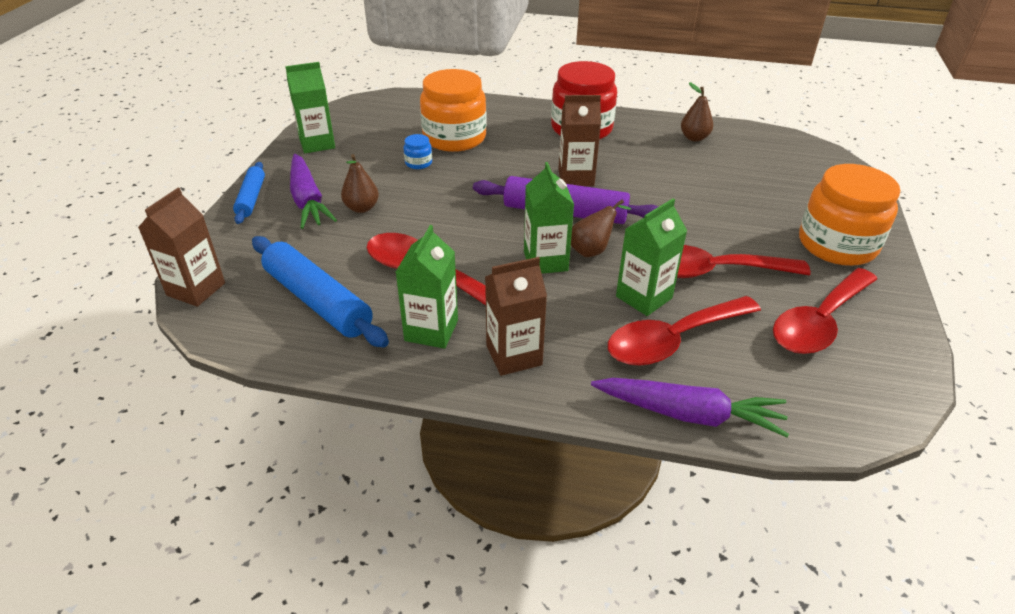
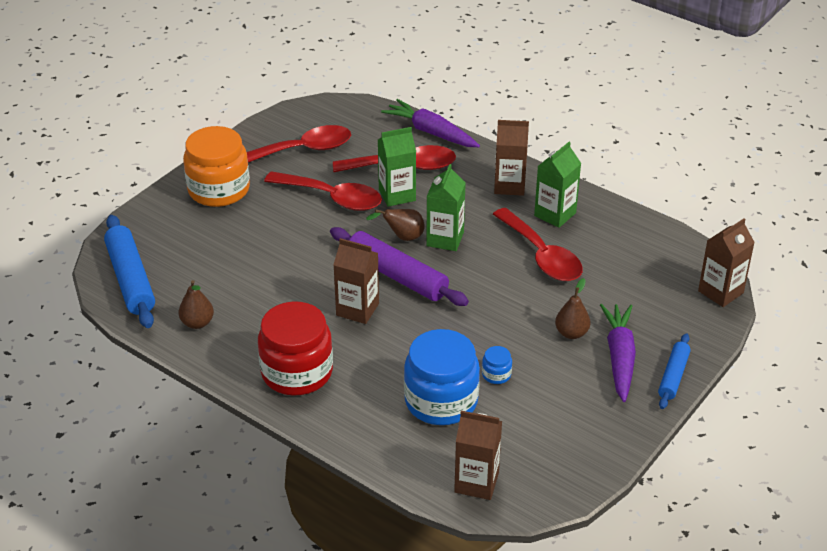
camera: 155 degrees left, 0 degrees up
blue rolling pin [252,236,389,347] -> blue rolling pin moved to [104,215,155,328]
green carton [285,62,335,153] -> none
orange jar [420,69,487,152] -> blue jar [404,329,480,425]
none -> brown carton [454,411,502,500]

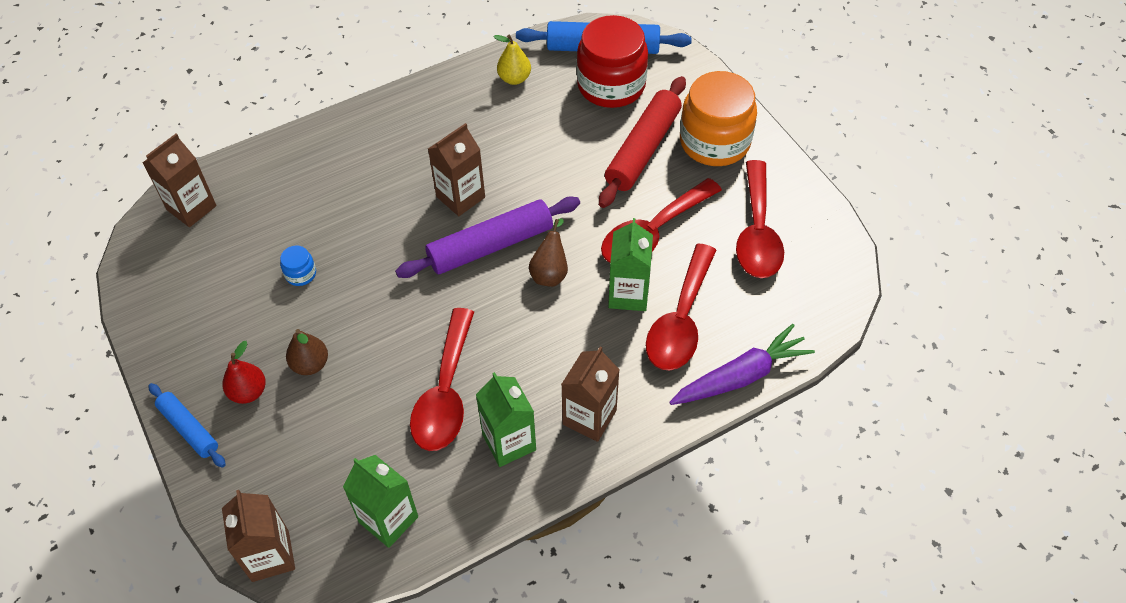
camera: 115 degrees right, 15 degrees up
brown pear [179,280,214,329] -> yellow pear [493,35,531,85]
red jar [258,302,333,396] -> red jar moved to [577,15,648,108]
blue jar [404,329,480,425] -> none
green carton [426,164,466,251] -> green carton moved to [343,455,418,548]
red spoon [493,208,583,281] -> red spoon turned 75 degrees counterclockwise [410,308,474,451]
purple carrot [600,304,636,402] -> red pear [223,341,266,404]
none -> red rolling pin [599,76,686,208]

